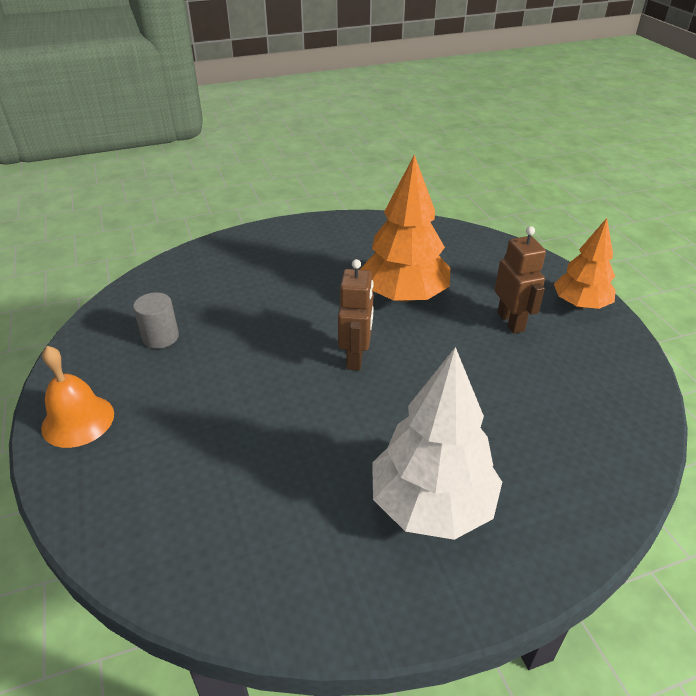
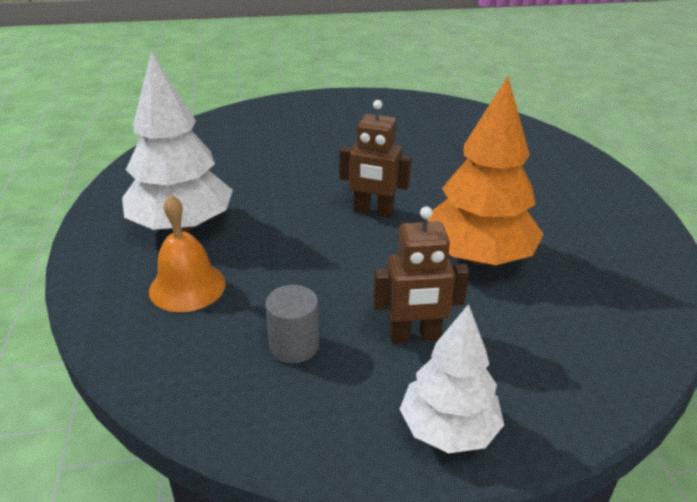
camera: 100 degrees right, 5 degrees down
orange bell [41,346,114,448] -> orange bell moved to [149,195,226,312]
grey cylinder [133,292,179,349] -> grey cylinder moved to [265,285,319,363]
orange tree [554,218,616,309] -> white tree [400,304,504,453]

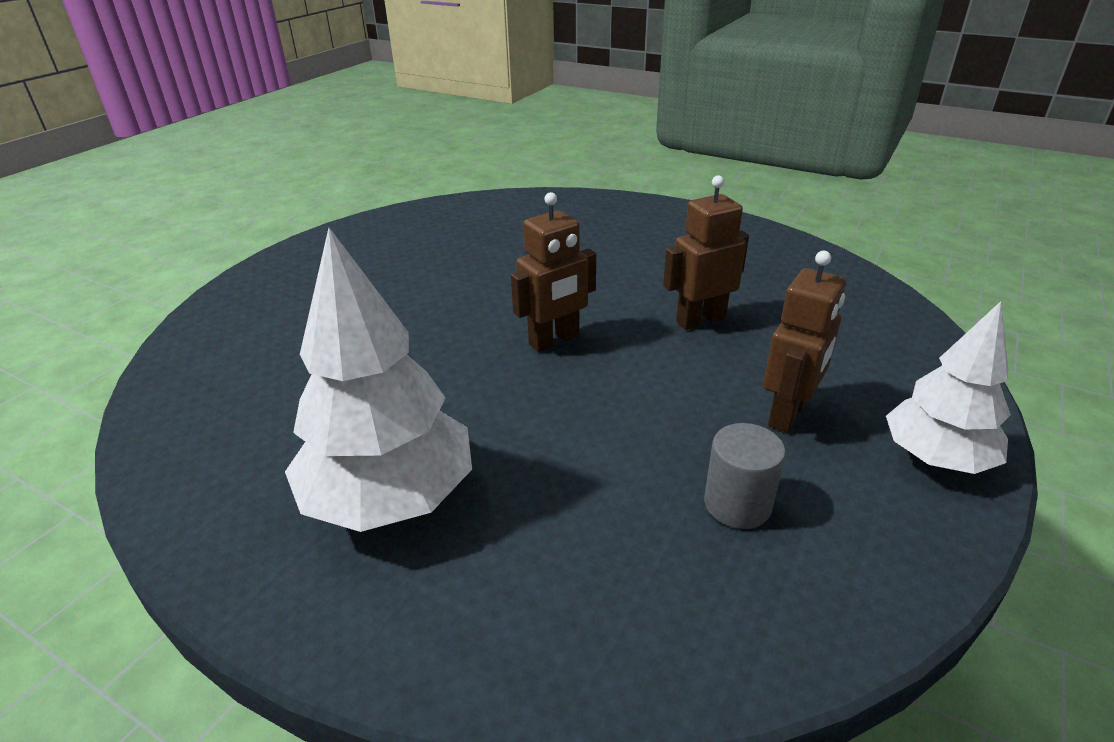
camera: 50 degrees left, 0 degrees up
orange bell [149,195,226,312] -> none
orange tree [428,76,544,265] -> brown robot [663,175,749,330]

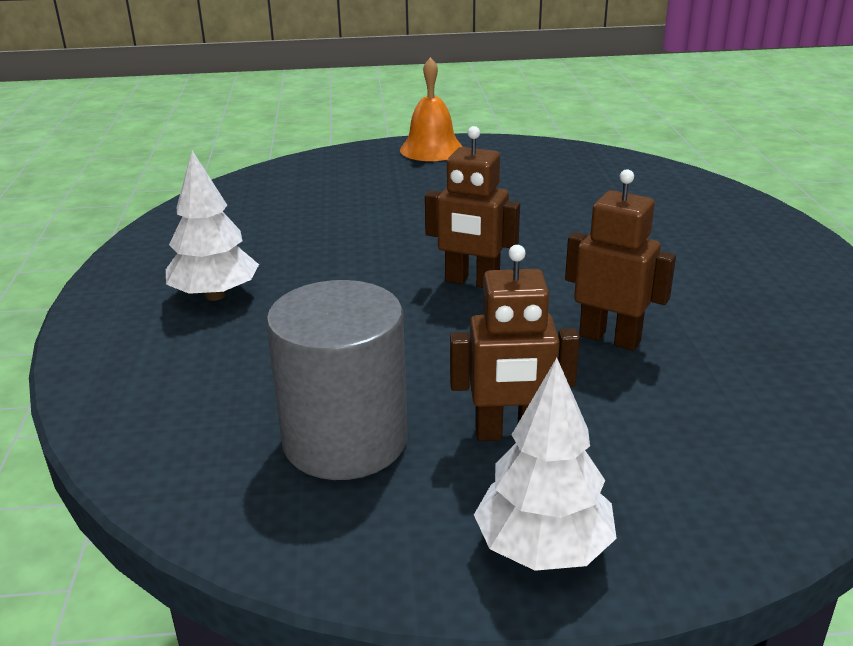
camera: 55 degrees right, 5 degrees down
white tree [285,228,472,532] -> white tree [166,150,259,301], size x0.65
grey cylinder [704,423,786,529] -> grey cylinder [266,280,408,480], size x1.86
none -> orange bell [400,57,463,161]

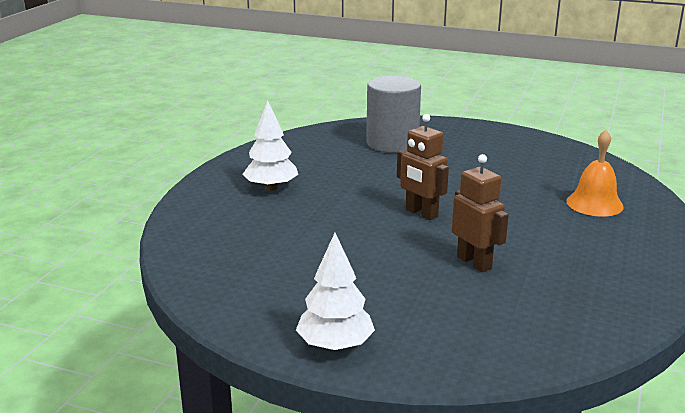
camera: 25 degrees right, 5 degrees down
grey cylinder [266,280,408,480] -> grey cylinder moved to [366,76,421,153]
orange bell [400,57,463,161] -> orange bell moved to [566,130,624,217]
brown robot [450,245,580,441] -> none

